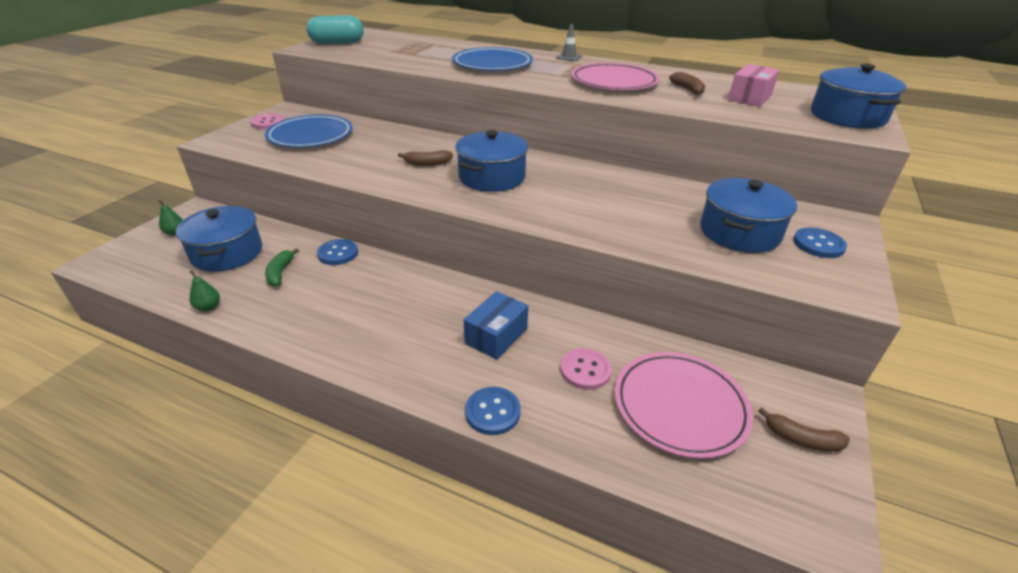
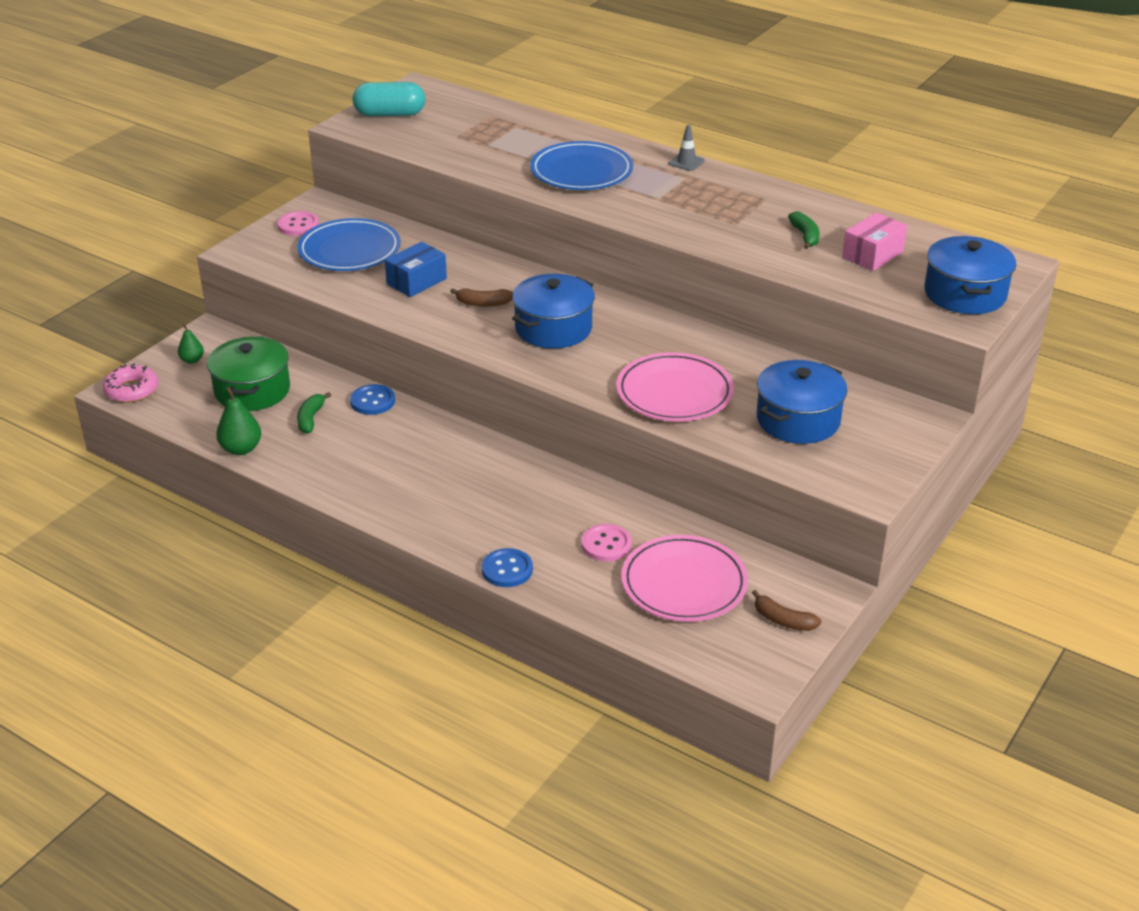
camera: 10 degrees right, 0 degrees up
blue pot [176,206,262,272] -> green pot [207,336,290,411]
green pear [190,270,220,311] -> green pear [216,387,261,455], size x1.60
blue box [464,291,528,360] -> blue box moved to [385,242,447,297]
pink plate [571,63,660,90] -> pink plate moved to [616,352,734,421]
brown banana [669,72,705,95] -> green banana [788,212,819,249]
blue button [793,228,847,258] -> none
none -> pink donut [103,364,159,403]

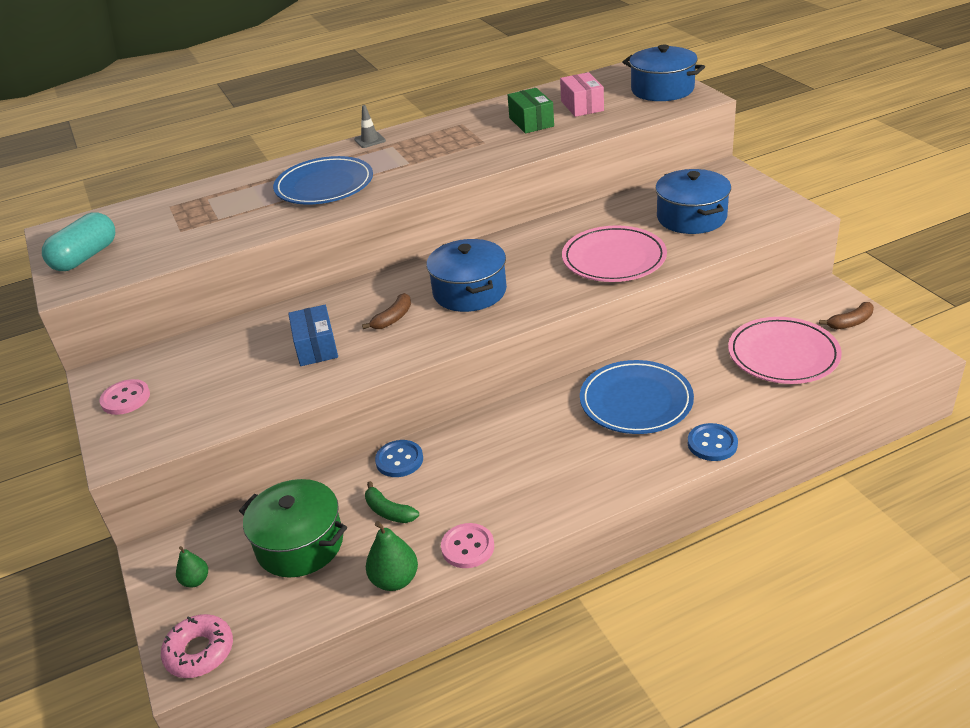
camera: 55 degrees left, 0 degrees up
blue plate [297,218,401,271] -> blue plate moved to [580,360,694,434]
pink button [581,524,632,562] -> pink button moved to [441,523,494,568]
green banana [788,212,819,249] -> green box [508,88,554,133]

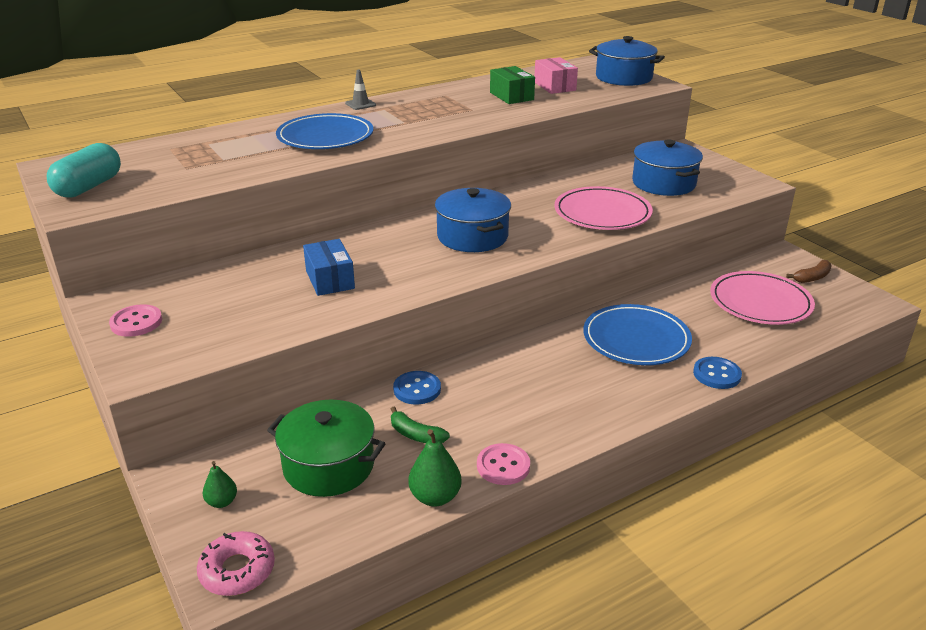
camera: 10 degrees left, 5 degrees down
brown banana [362,293,411,329] -> none

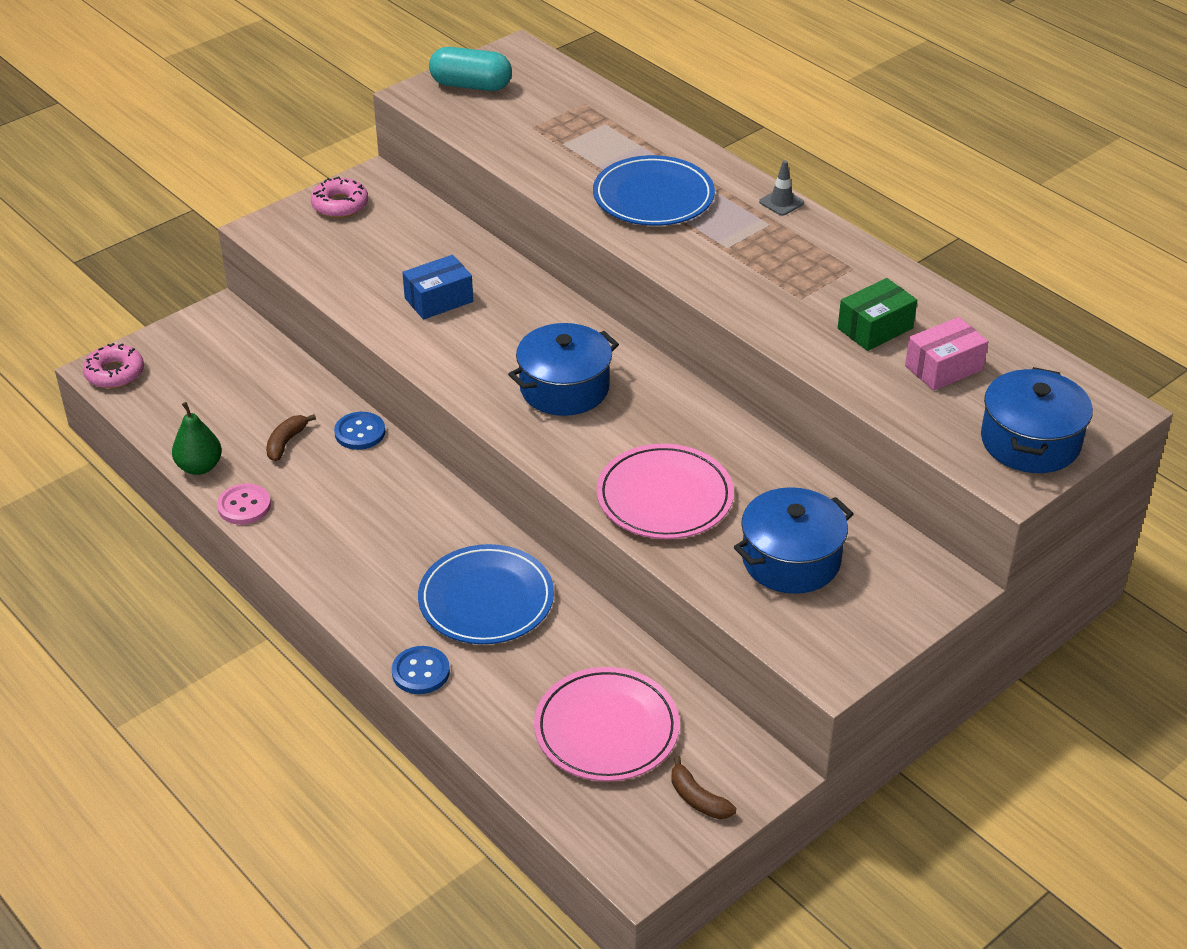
camera: 80 degrees right, 10 degrees up
pink button [109,304,162,337] -> pink donut [311,177,368,218]
green pear [203,461,237,508] -> none
green pot [267,400,386,497] -> none
green banana [391,407,450,443] -> brown banana [266,414,316,461]

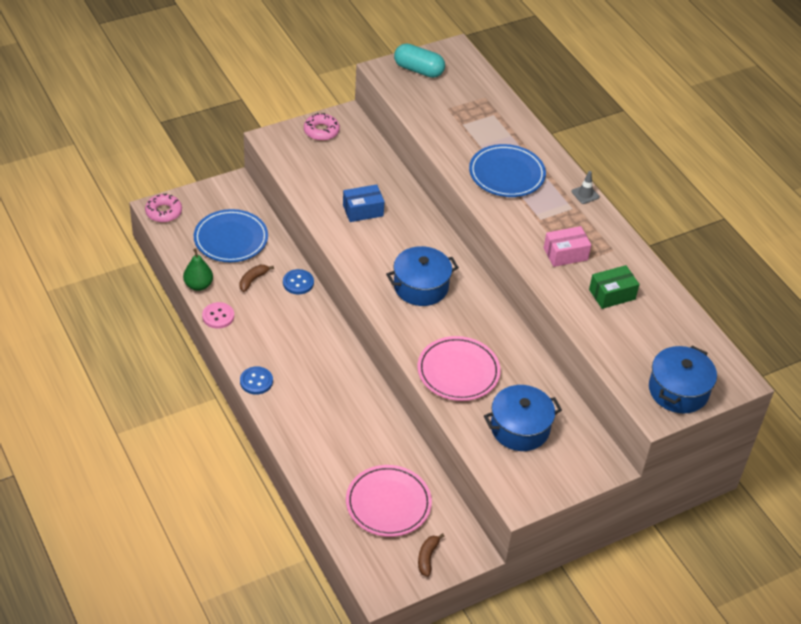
camera: 10 degrees right, 5 degrees up
blue button [392,646,450,694] -> blue button moved to [240,366,273,395]
blue plate [418,544,554,644] -> blue plate moved to [194,209,268,262]
brown banana [671,756,736,819] -> brown banana turned 45 degrees clockwise [418,533,444,577]
pink box [905,317,988,391] -> pink box moved to [544,226,591,267]

